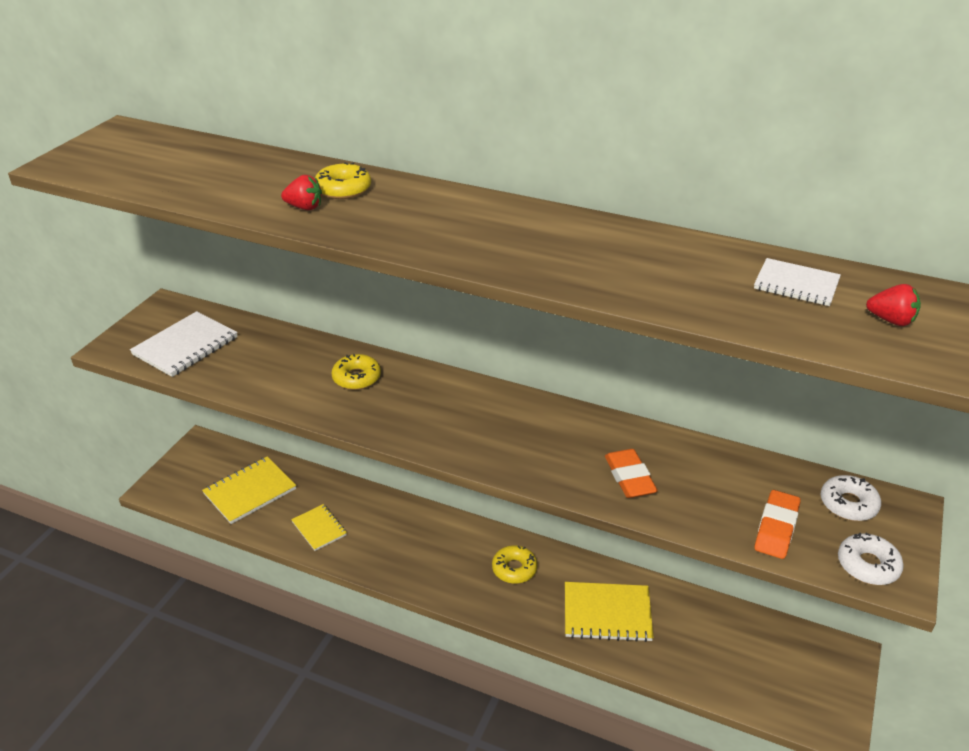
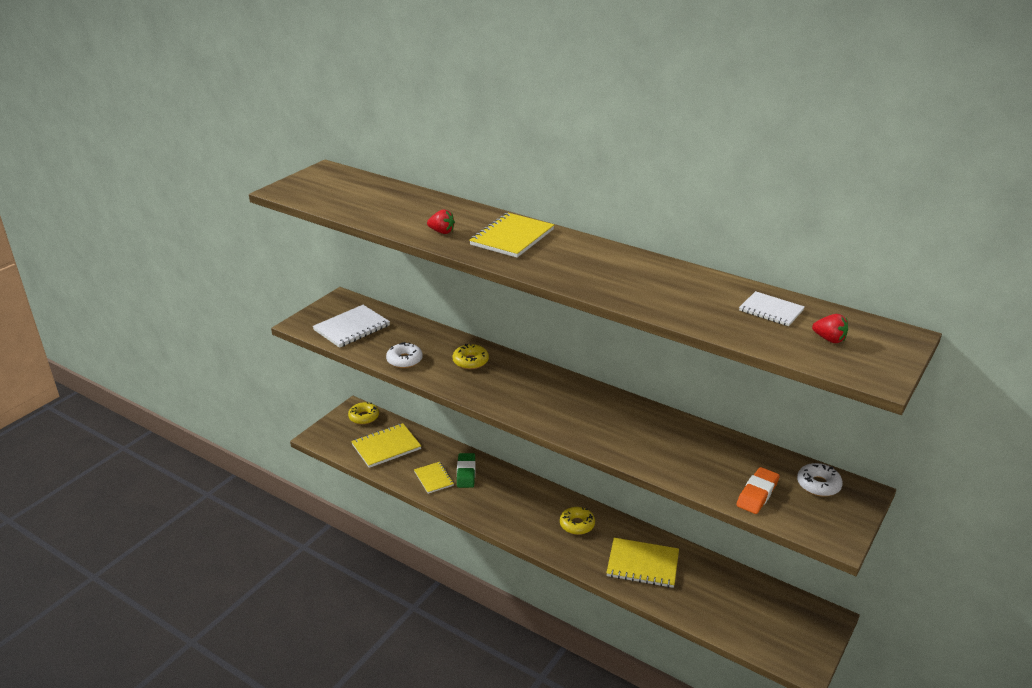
camera: 10 degrees right, 5 degrees down
yellow donut [315,162,371,199] -> yellow donut moved to [348,402,379,425]
orange eraser [605,449,658,498] -> none
white donut [838,533,904,585] -> white donut moved to [386,342,423,368]
none -> green eraser [457,453,475,488]
none -> yellow notebook [469,213,554,258]

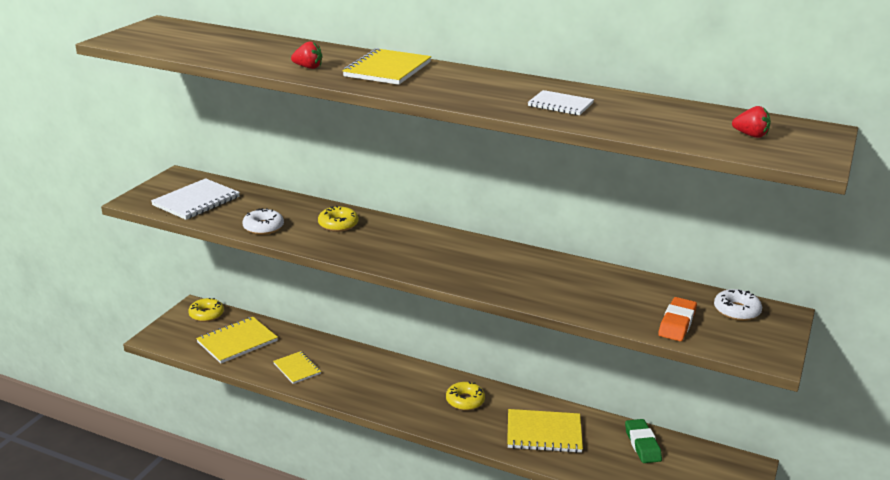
camera: 10 degrees left, 5 degrees down
green eraser [457,453,475,488] -> green eraser moved to [625,419,662,463]
white notebook [739,291,805,326] -> white notebook moved to [528,90,594,115]

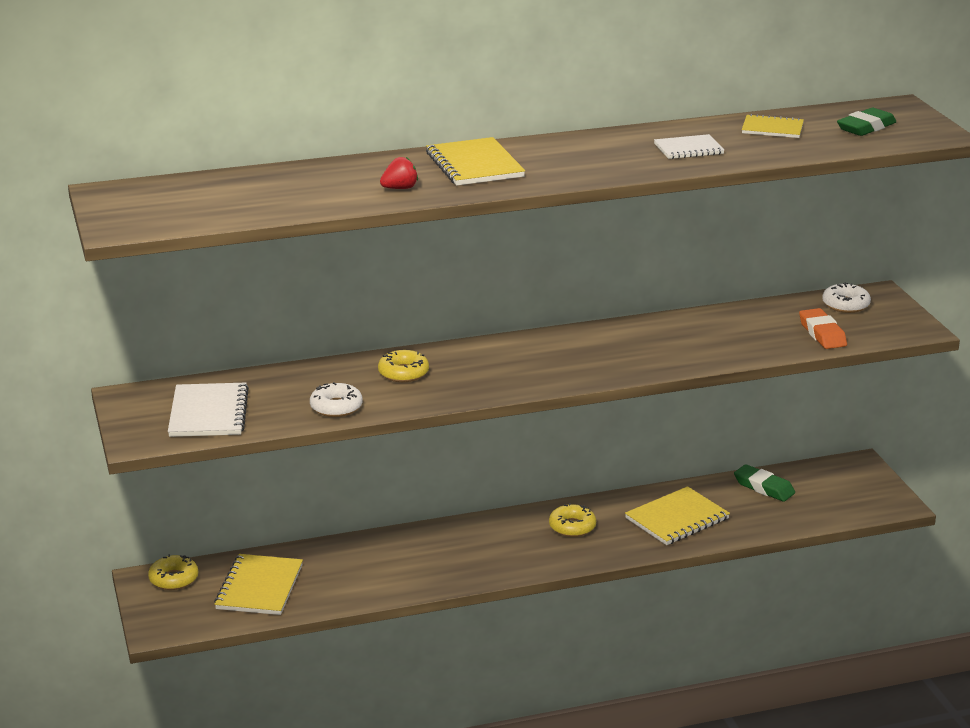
camera: 40 degrees left, 0 degrees up
yellow notebook [273,351,321,384] -> yellow notebook moved to [742,114,804,138]
red strawberry [732,106,771,138] -> green eraser [837,108,896,136]

